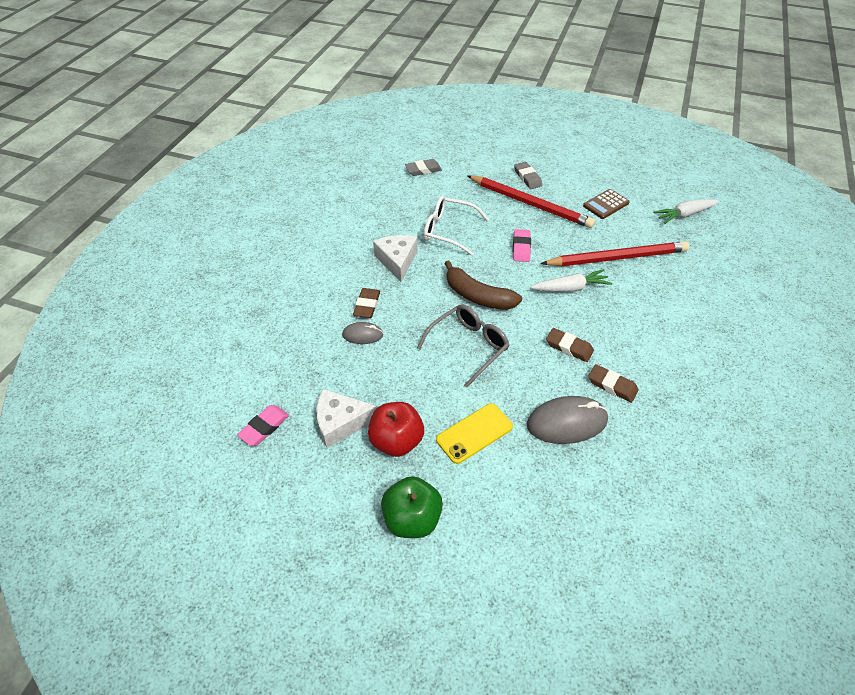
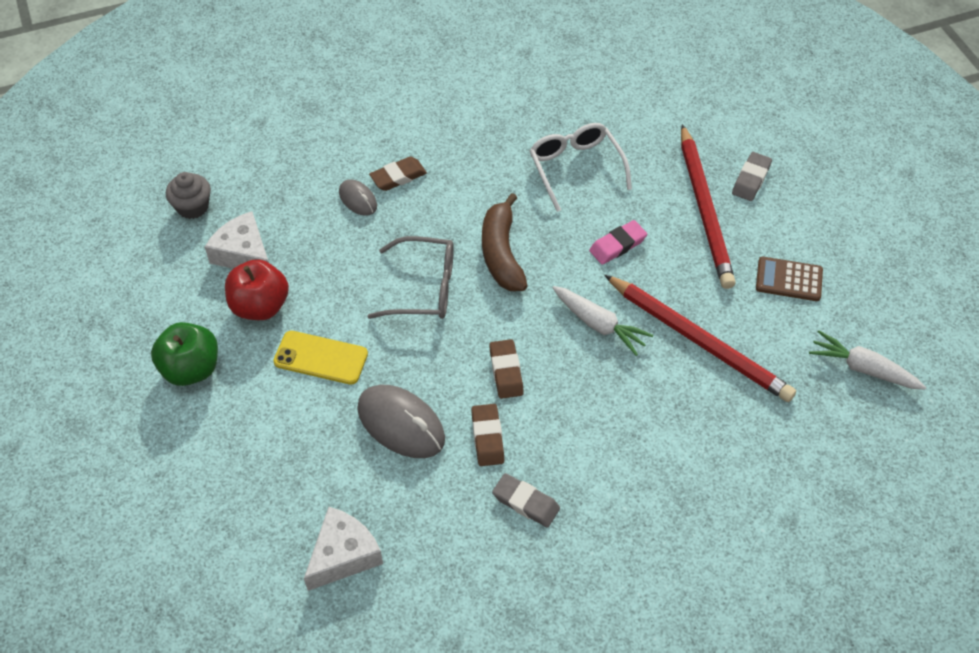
camera: 50 degrees right, 5 degrees up
pink eraser [237,405,289,446] -> grey cupcake [166,172,211,219]
white cheese [373,235,417,282] -> white cheese moved to [304,507,383,591]
grey eraser [405,159,442,176] -> grey eraser moved to [492,473,560,527]

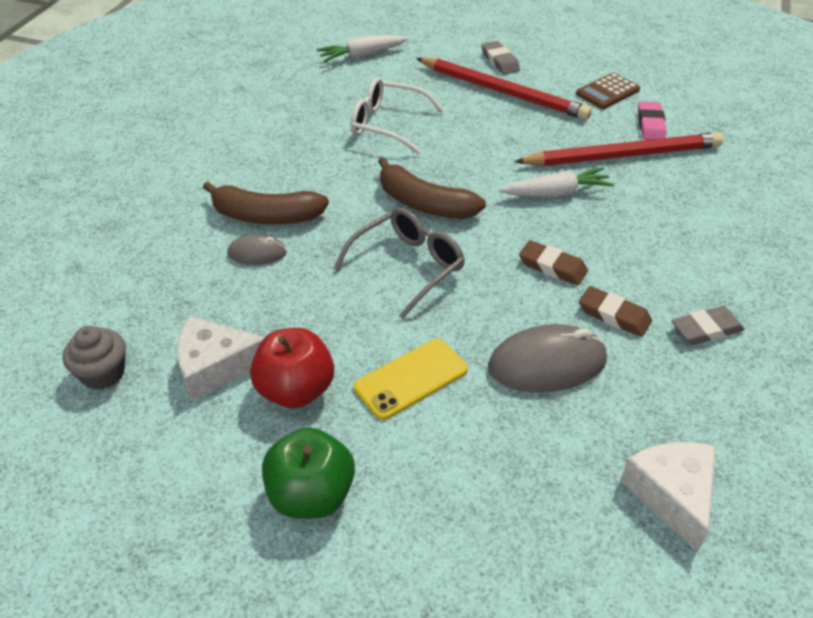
camera: 50 degrees left, 10 degrees down
brown eraser [369,156,427,191] -> brown banana [203,181,329,224]
pink eraser [589,220,647,265] -> pink eraser moved to [638,101,667,140]
white carrot [809,331,926,390] -> white carrot moved to [317,35,408,62]

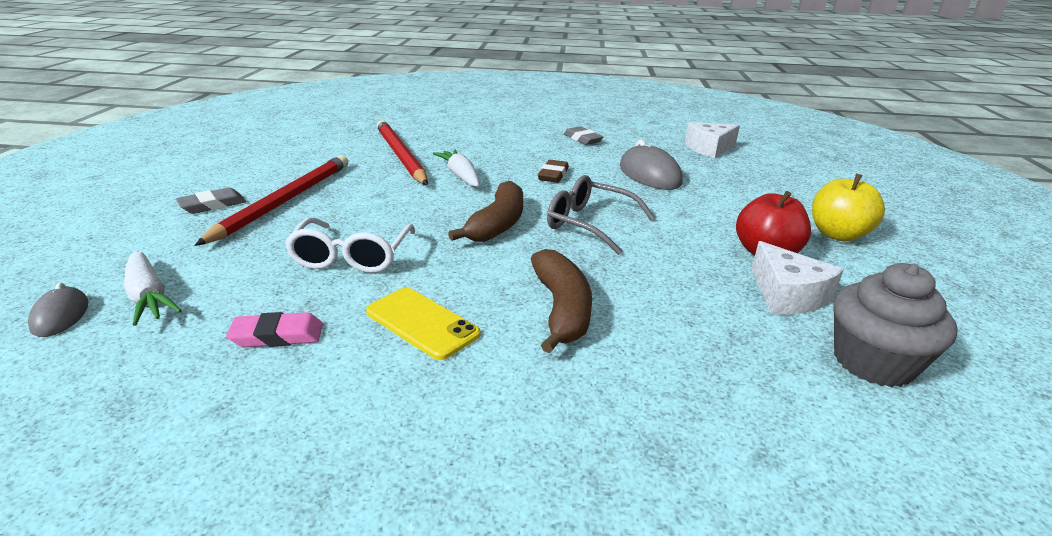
camera: 105 degrees left, 15 degrees down
grey cupcake [63,326,126,390] -> grey cupcake [834,263,957,387], size x1.54
grey mouse [227,234,287,265] -> grey mouse moved to [28,283,89,337]
green apple [262,428,355,519] -> yellow apple [812,174,885,241]
yellow phone [354,339,468,420] -> yellow phone moved to [366,288,481,360]
brown calculator [576,73,640,109] -> none
brown eraser [579,286,652,337] -> none
pink eraser [638,101,667,140] -> pink eraser moved to [226,312,323,347]

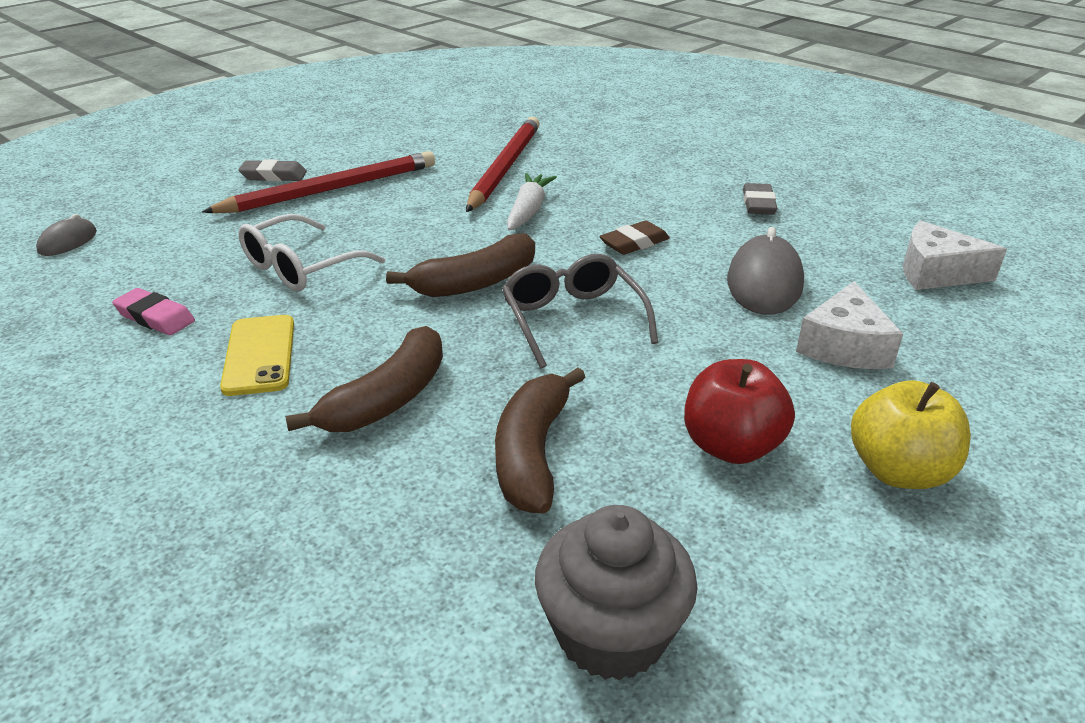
camera: 40 degrees right, 5 degrees up
white carrot [124,251,182,326] -> none
white cheese [752,241,843,315] -> white cheese moved to [796,281,903,369]
none -> brown banana [495,367,585,513]

